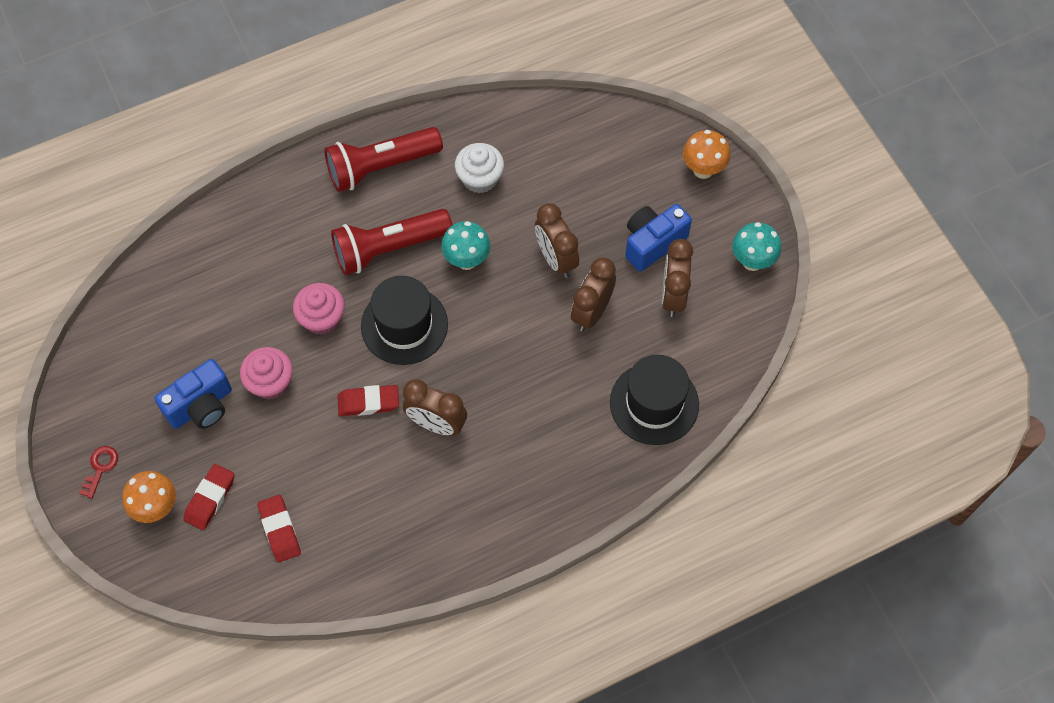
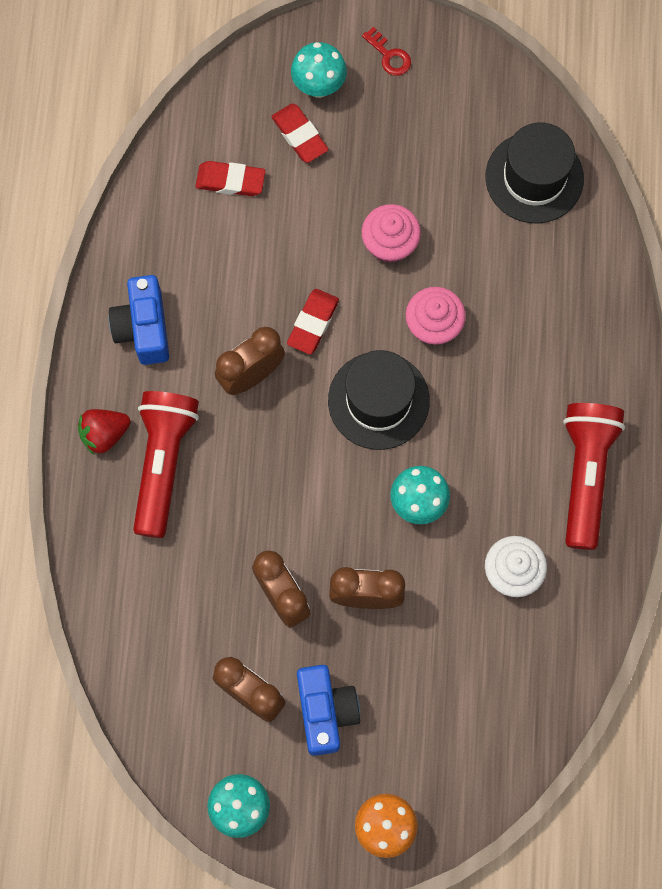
camera: 120 degrees right, 10 degrees up
orange mushroom [122,471,176,523] -> turquoise mushroom [291,42,347,98]
blue camera [154,359,232,429] -> blue camera moved to [109,275,169,365]
red flashlight [331,209,452,275] -> red flashlight moved to [133,391,199,538]
black hat [610,355,699,445] -> black hat moved to [486,122,584,224]
none -> red strawberry [78,409,130,455]

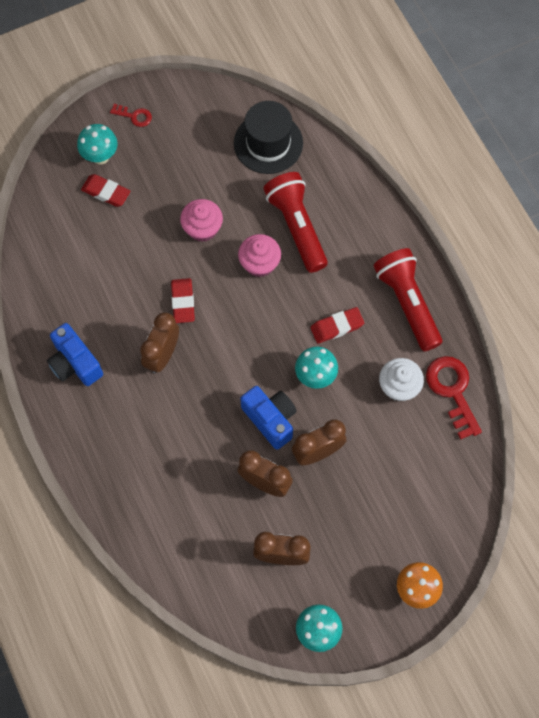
camera: 30 degrees left, 5 degrees down
red strawberry [78,409,130,455] -> none
red flashlight [133,391,199,538] -> red flashlight moved to [263,172,328,273]
red eraser [196,161,266,196] -> red eraser moved to [310,307,364,344]
blue camera [297,665,360,756] -> blue camera moved to [240,386,297,450]
black hat [328,350,430,450] -> none
none -> red key [426,356,482,439]

